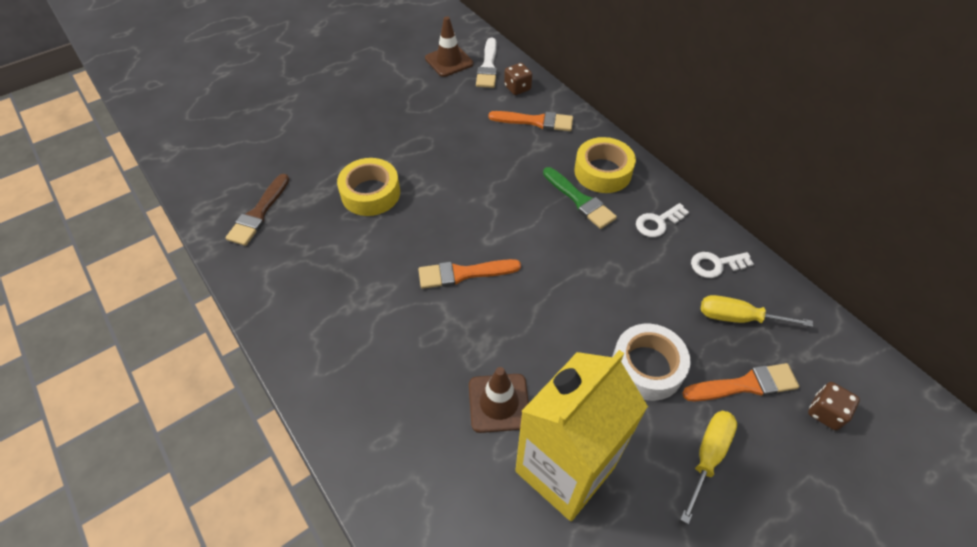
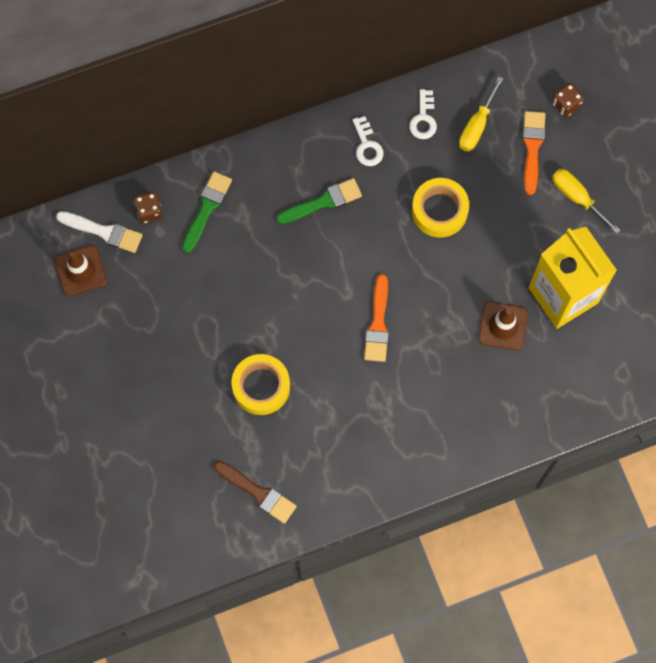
camera: 75 degrees left, 20 degrees up
orange brush [488,111,573,131] -> green brush [182,171,232,253]
yellow tape [574,137,636,193] -> yellow tape moved to [412,178,469,238]
white tape [612,324,690,401] -> none

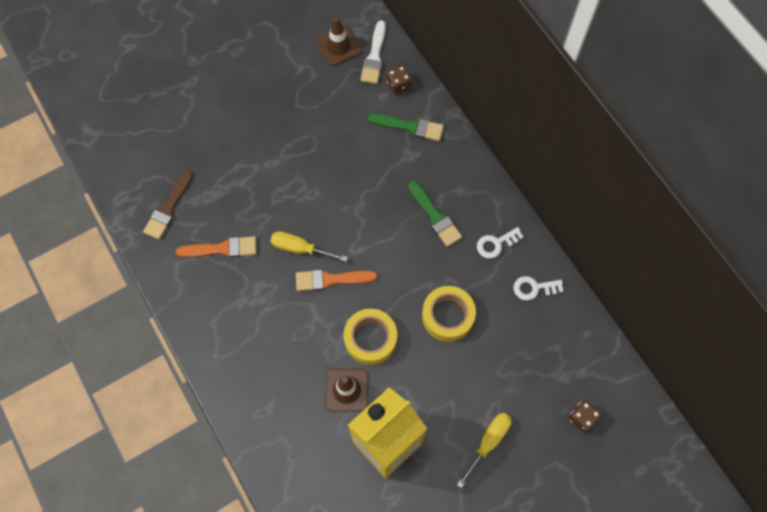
camera: 80 degrees right, 5 degrees down
yellow tape [232,354,290,415] -> yellow tape moved to [344,309,397,365]
yellow screwdriver [459,76,503,152] -> yellow screwdriver moved to [271,231,348,262]
orange brush [522,111,545,195] -> orange brush moved to [176,236,257,258]

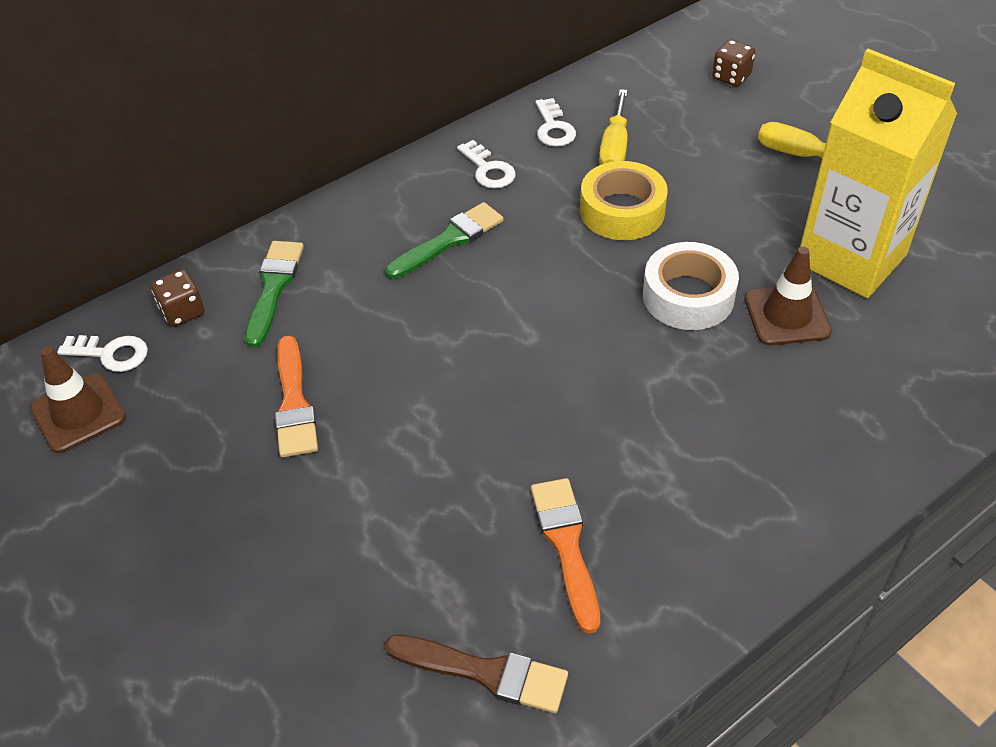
camera: 95 degrees left, 20 degrees down
yellow screwdriver [271,231,348,262] -> yellow screwdriver moved to [599,89,628,165]
orange brush [296,269,377,291] -> orange brush moved to [274,336,318,457]
yellow tape [344,309,397,365] -> white tape [643,242,739,330]
white brush [360,20,386,84] -> white key [57,335,148,372]

